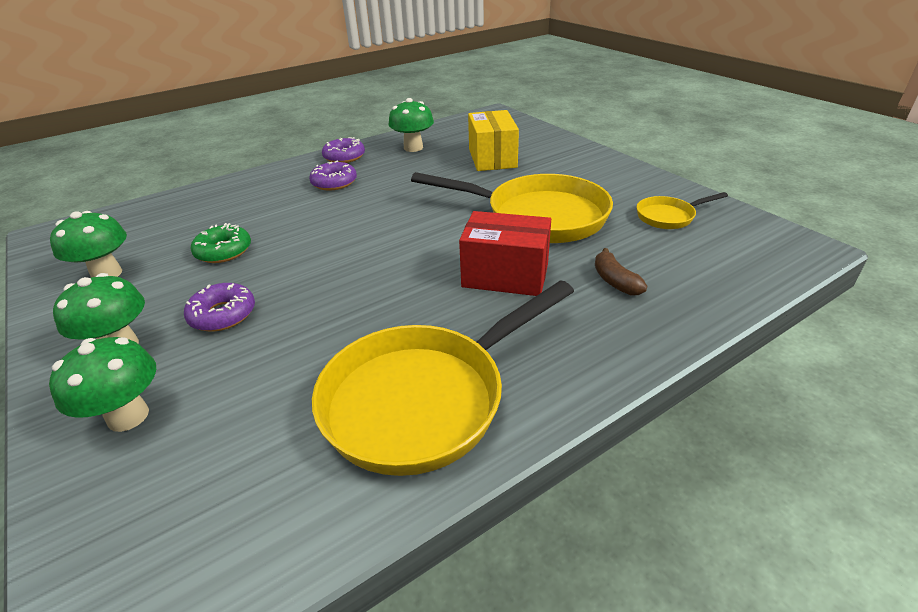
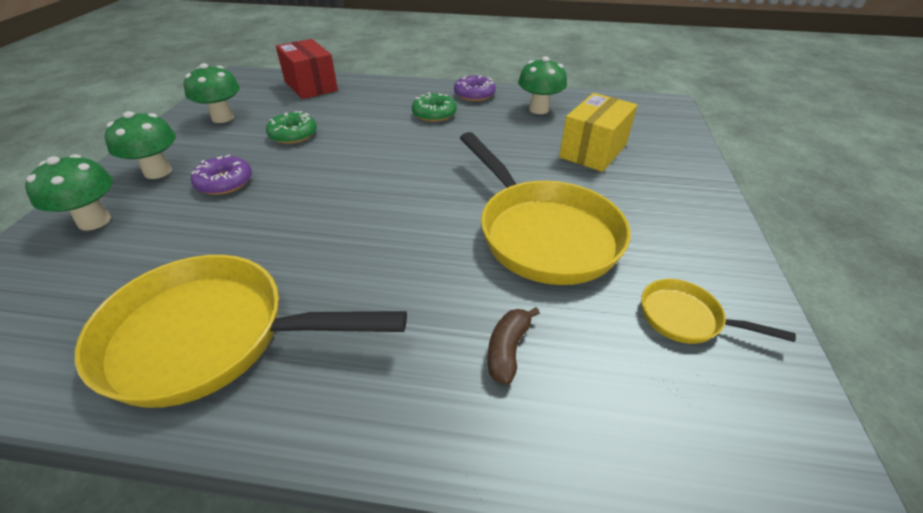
camera: 40 degrees right, 5 degrees up
purple donut [309,161,357,190] -> green donut [412,92,457,122]
red box [459,211,551,296] -> red box moved to [276,39,338,99]

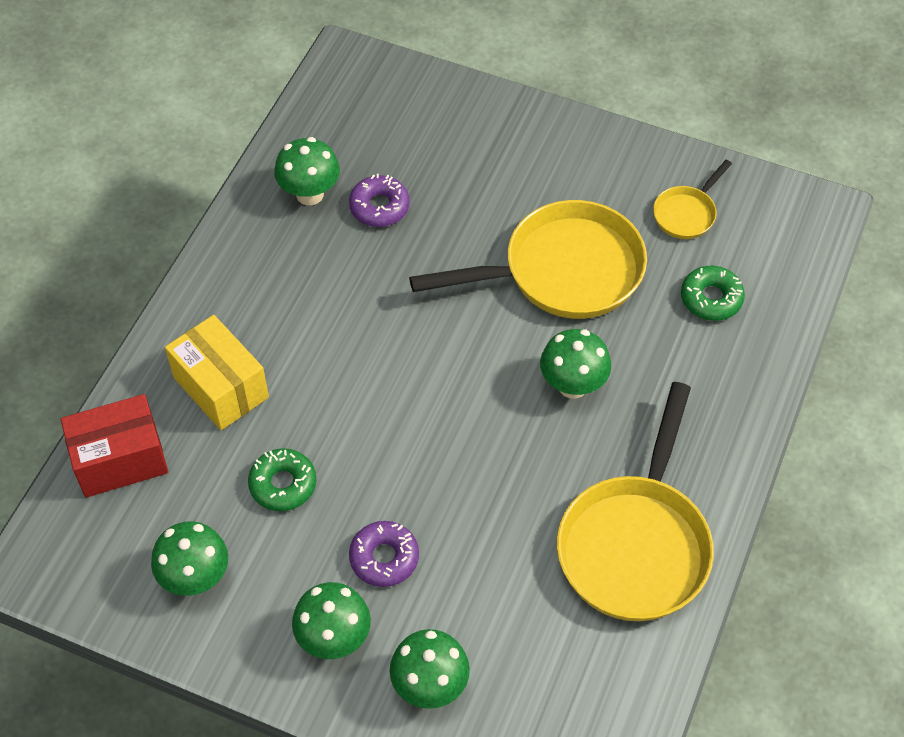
camera: 75 degrees left, 15 degrees up
green donut [412,92,457,122] -> green donut moved to [681,266,745,321]
purple donut [454,75,496,101] -> purple donut moved to [349,174,410,227]
brown banana [488,307,540,385] -> none
yellow box [559,93,637,172] -> yellow box moved to [165,315,269,430]
none -> green mushroom [540,329,611,399]

